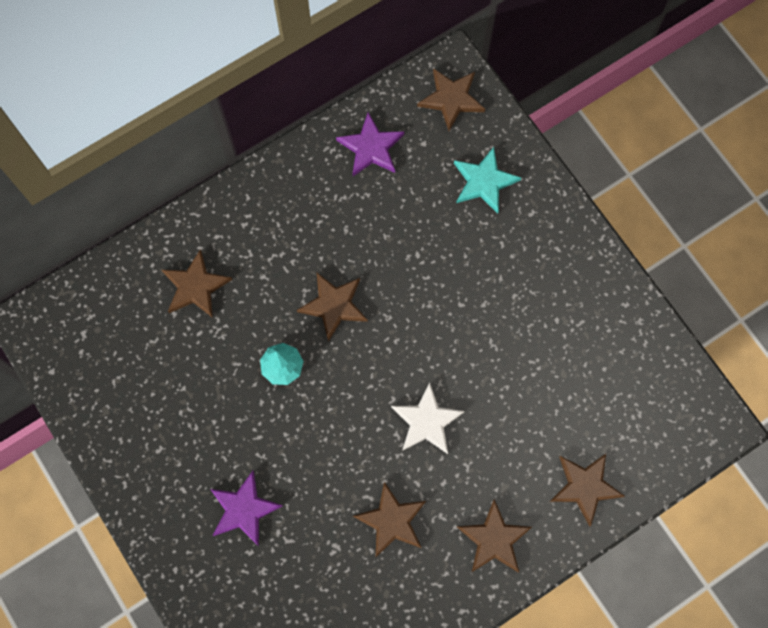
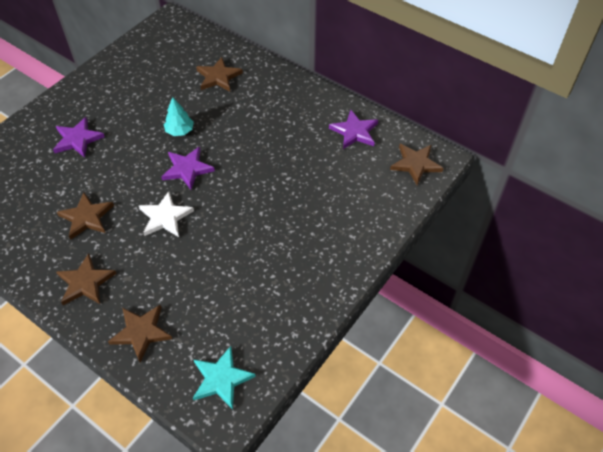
camera: 70 degrees right, 20 degrees down
brown star [297,273,368,342] -> none
turquoise star [454,147,521,214] -> turquoise star moved to [193,346,256,410]
none -> purple star [161,147,215,190]

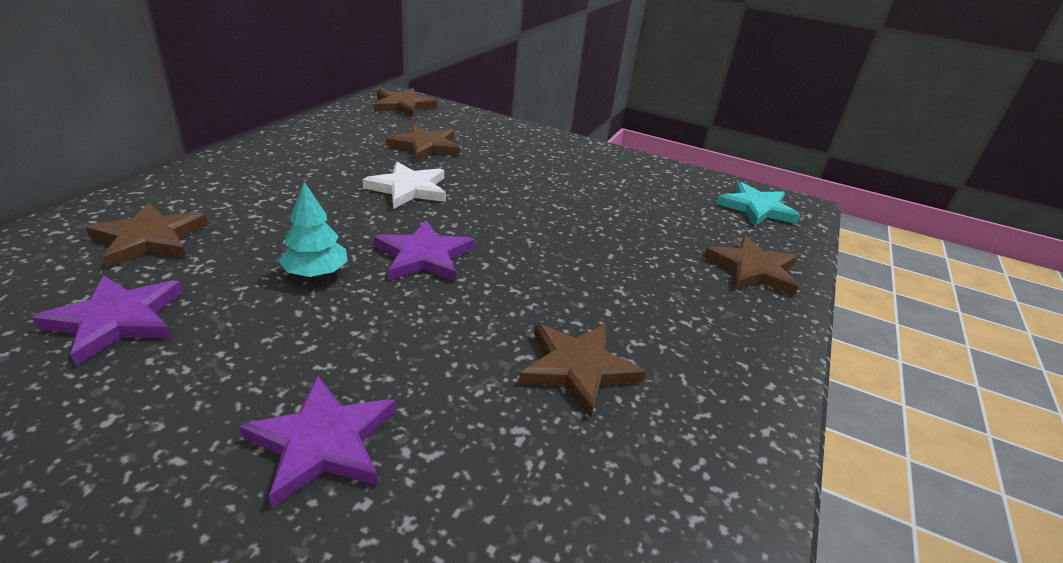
camera: 105 degrees left, 20 degrees down
brown star [56,253,117,305] -> brown star moved to [386,124,460,162]
white star [139,191,194,237] -> white star moved to [363,162,446,209]
purple star [329,110,378,149] -> purple star moved to [32,275,183,366]

